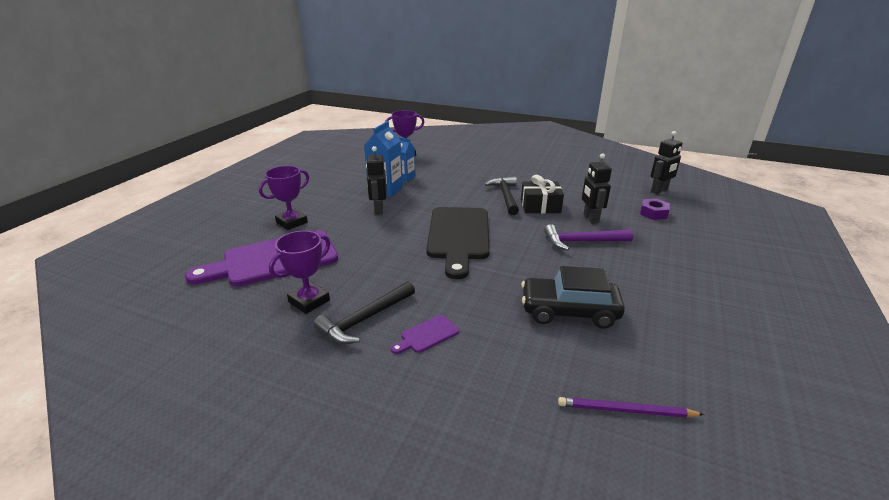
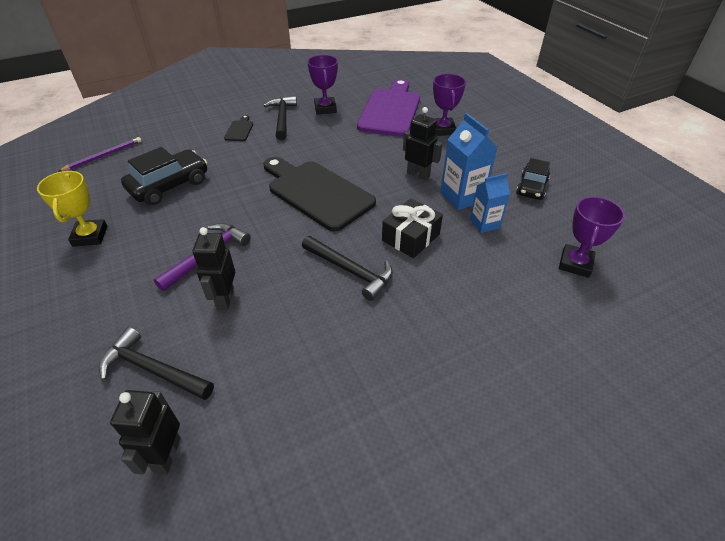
camera: 130 degrees right, 15 degrees up
purple cutting board [391,315,459,354] -> black cutting board [224,115,253,141]
black gift [521,175,564,213] -> black gift moved to [382,198,443,258]
black robot [582,153,612,224] -> black robot turned 120 degrees counterclockwise [193,227,235,310]
purple nut [640,198,670,220] -> black hammer [99,327,214,400]
none -> yellow trophy [37,171,107,247]
none -> black car [516,158,550,200]

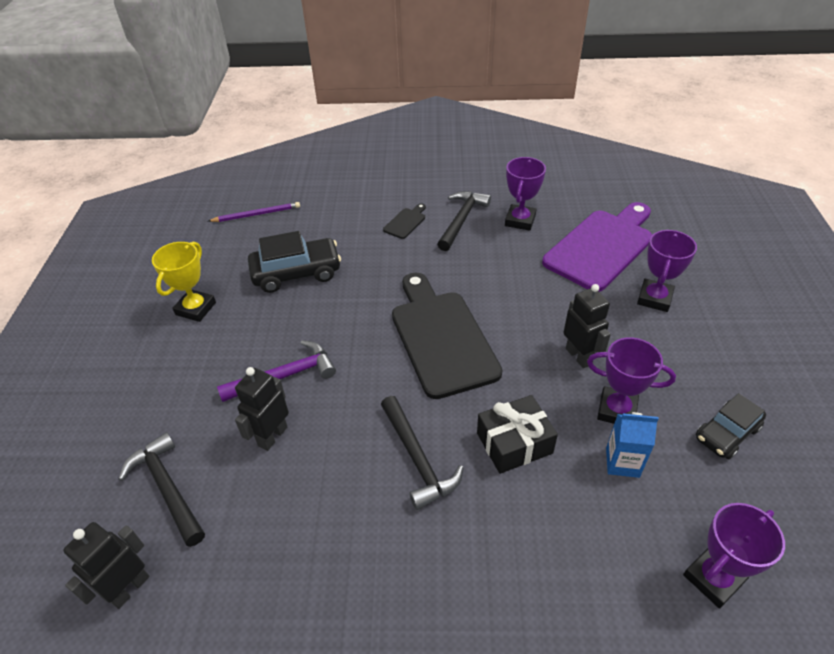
camera: 30 degrees right, 0 degrees up
blue carton [440,113,497,210] -> purple trophy [587,337,676,424]

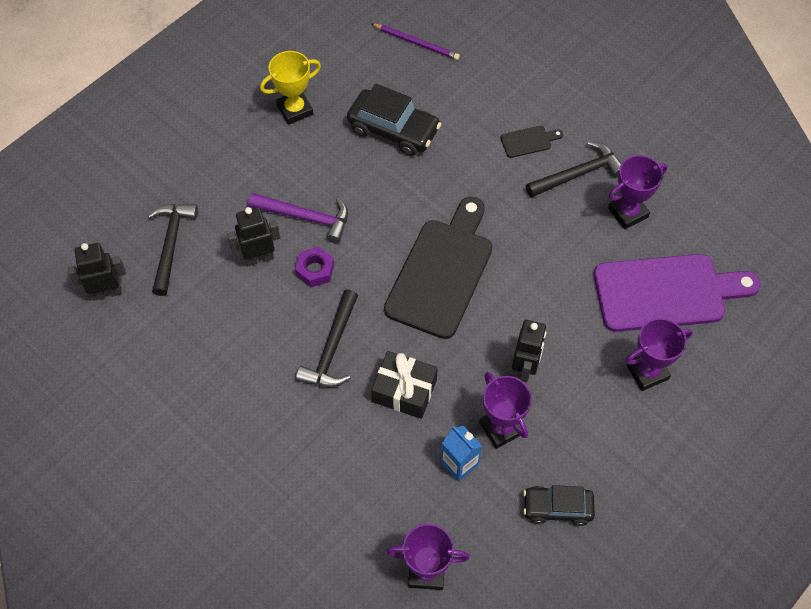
camera: 40 degrees right, 15 degrees up
none -> purple nut [295,247,334,287]

